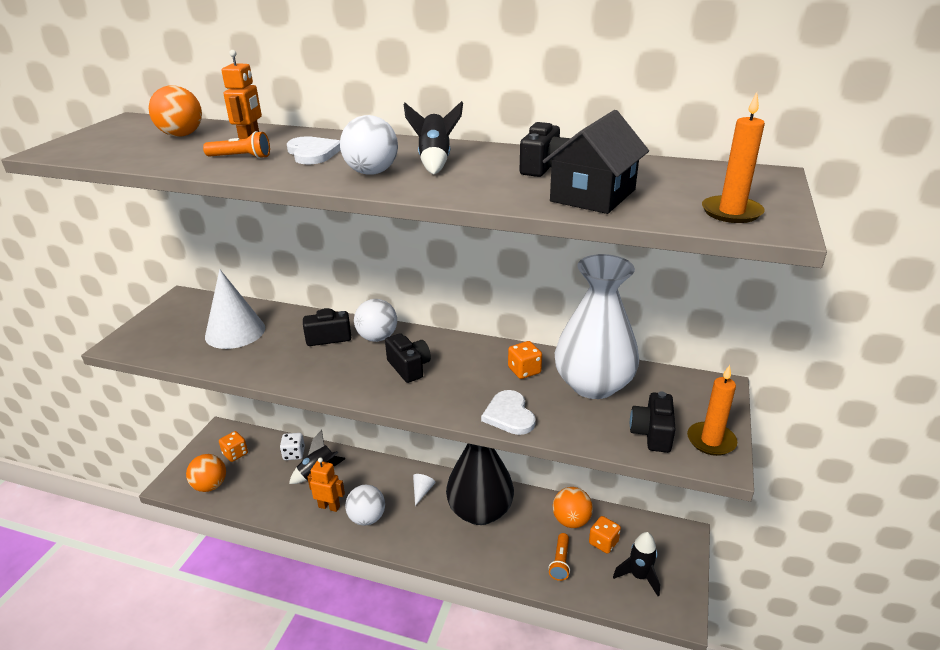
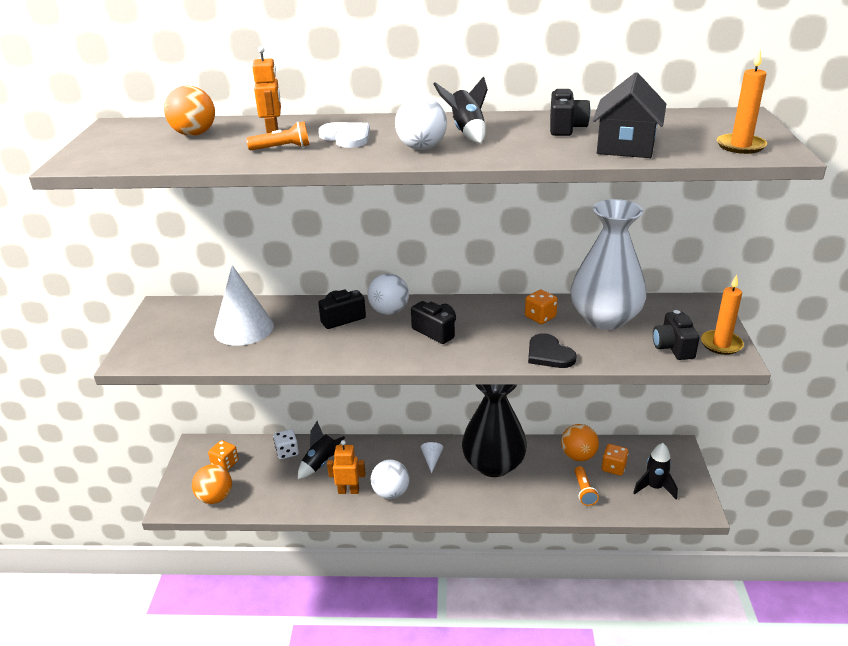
camera: 15 degrees left, 0 degrees up
white heart [481,390,536,435] -> black heart [528,333,577,368]

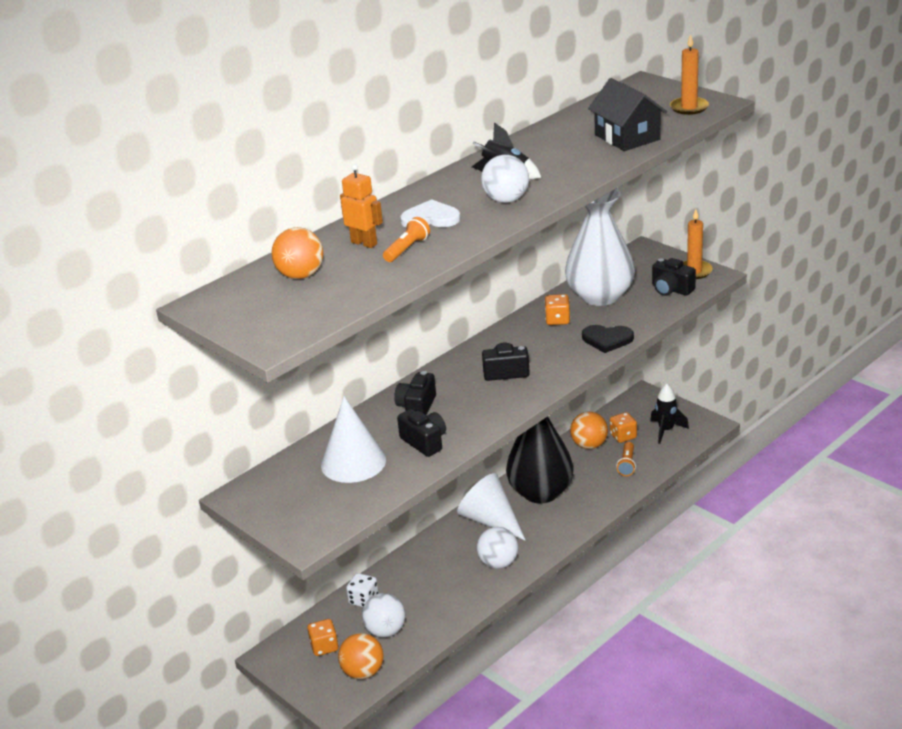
camera: 45 degrees left, 0 degrees up
black rocket [298,421,345,479] -> none
orange robot [327,440,366,494] -> none
white ball [367,273,409,315] -> white ball moved to [362,593,406,637]
white cone [421,442,443,474] -> white cone [457,473,526,541], size x2.23
black camera [550,89,591,136] -> black camera moved to [397,409,446,457]
orange flashlight [574,466,599,506] -> orange flashlight turned 60 degrees clockwise [616,442,636,476]

